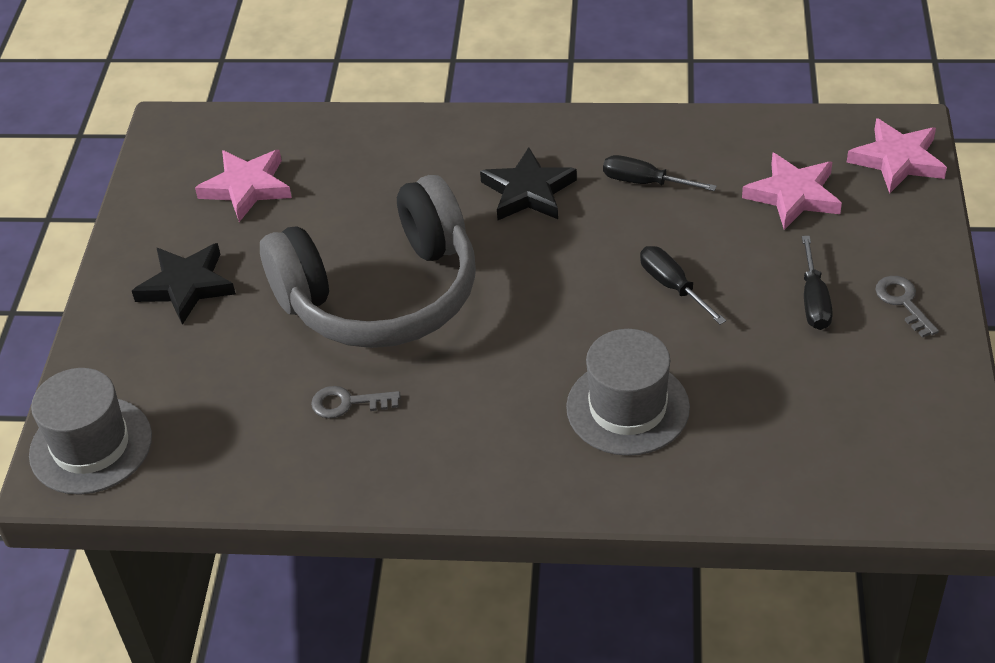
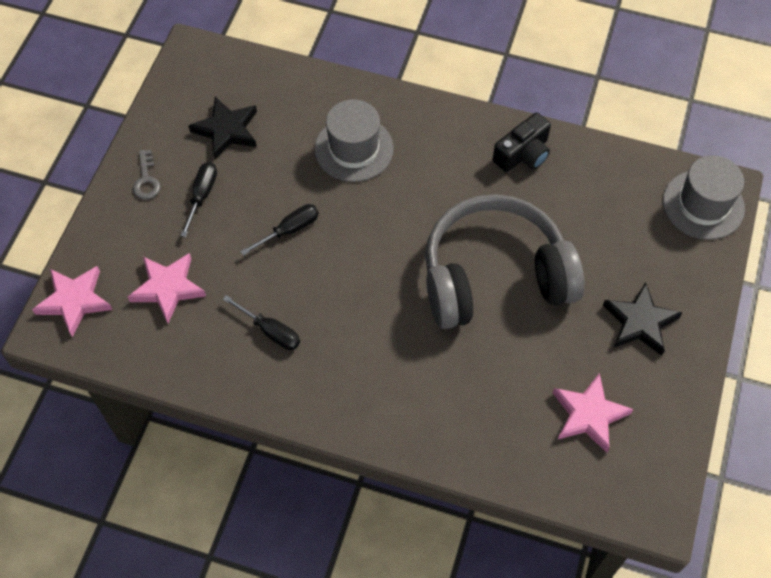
camera: 170 degrees left, 15 degrees up
grey key [311,386,401,418] -> none
black star [480,147,577,220] -> black star moved to [188,97,257,159]
black screwdriver [640,246,726,324] -> black screwdriver turned 105 degrees counterclockwise [240,204,319,256]
none -> black camera [493,112,551,172]

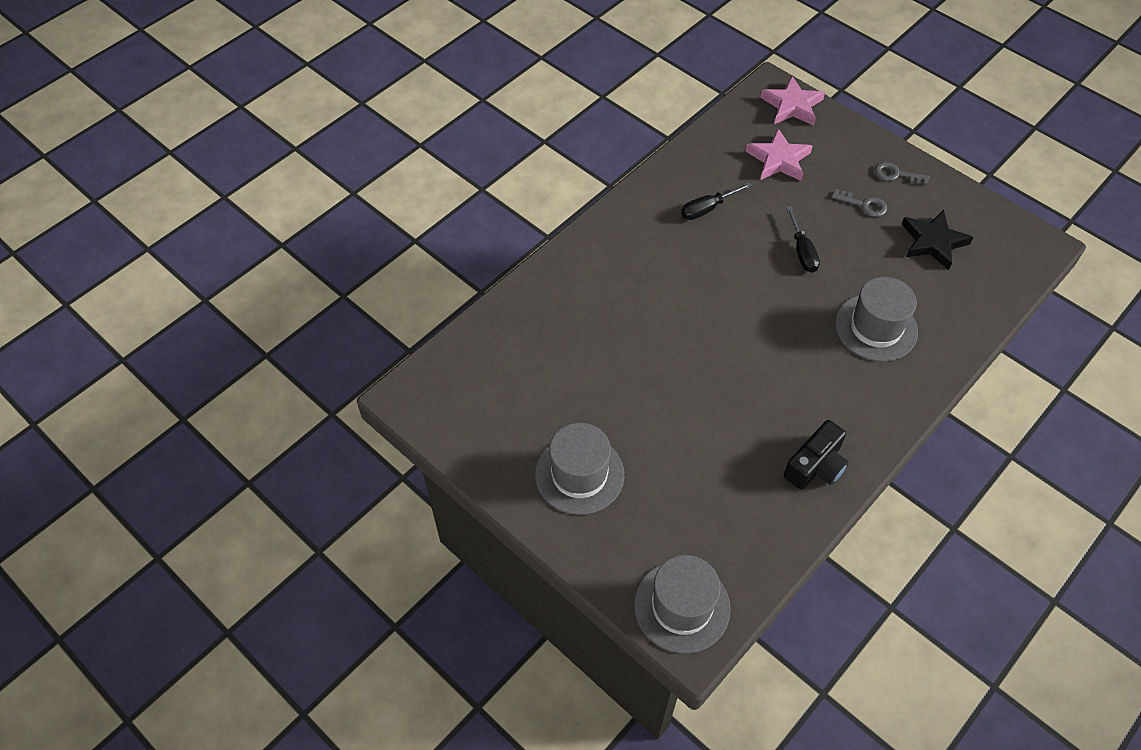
camera: 115 degrees right, 5 degrees down
black screwdriver [180,162,217,237] -> grey key [831,189,887,217]
grey headphones [425,194,584,329] -> none
black camera [493,112,551,172] -> black camera turned 120 degrees counterclockwise [784,420,849,490]
pink star [553,373,634,453] -> none
black star [603,282,682,356] -> grey hat [535,423,624,515]

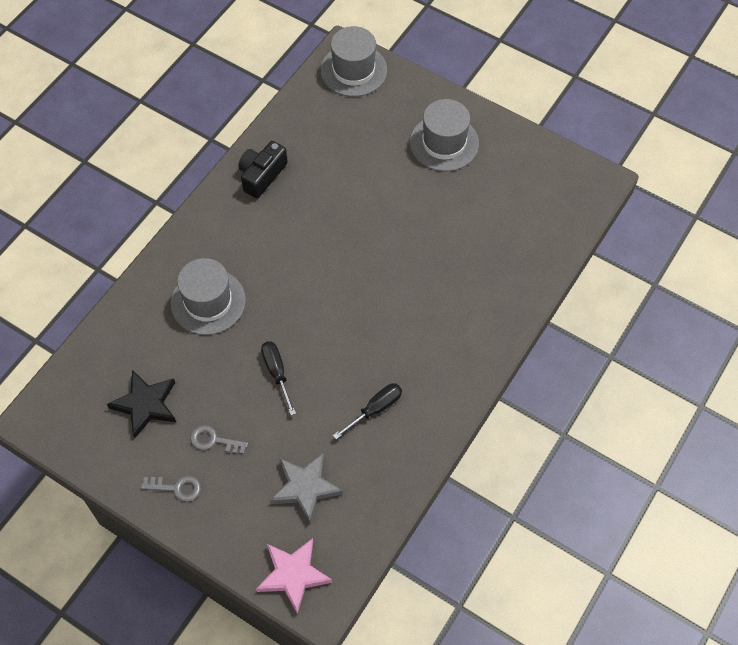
camera: 170 degrees right, 5 degrees up
pink star [745,128,813,181] -> grey star [270,452,343,524]

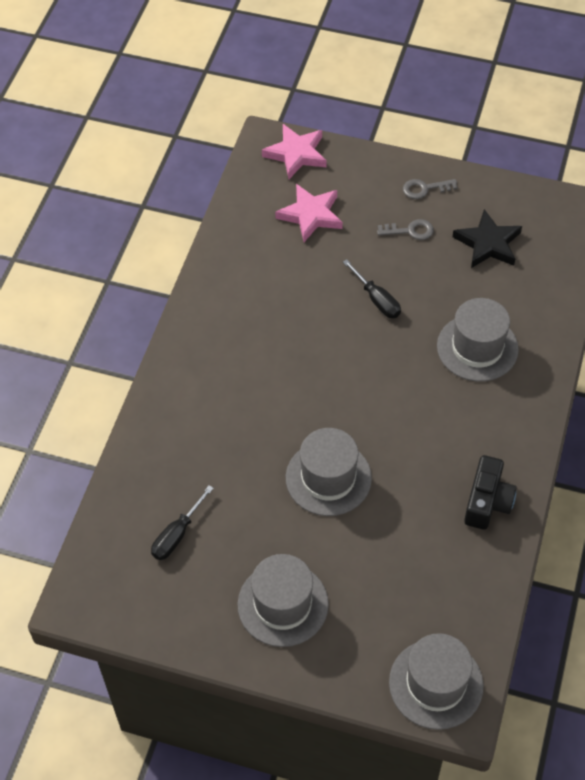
camera: 165 degrees right, 5 degrees down
grey star [270,452,343,524] -> pink star [275,184,343,242]
black screwdriver [333,383,402,439] -> black screwdriver moved to [151,485,214,560]
none -> grey hat [286,428,372,516]

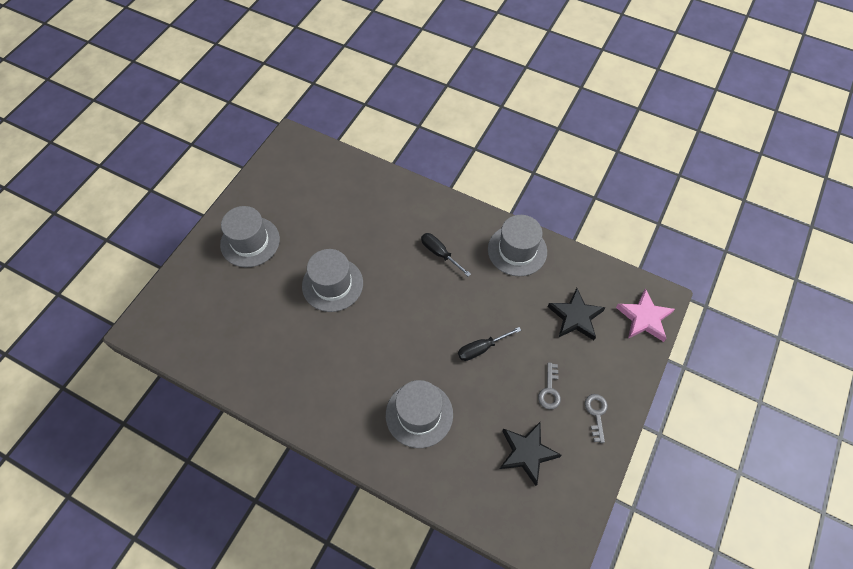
camera: 100 degrees right, 5 degrees up
black screwdriver [151,485,214,560] -> black screwdriver moved to [421,233,471,277]
pink star [275,184,343,242] -> black star [548,288,606,340]
grey hat [389,633,484,730] -> grey hat moved to [488,215,547,276]
black camera [464,455,517,530] -> none

